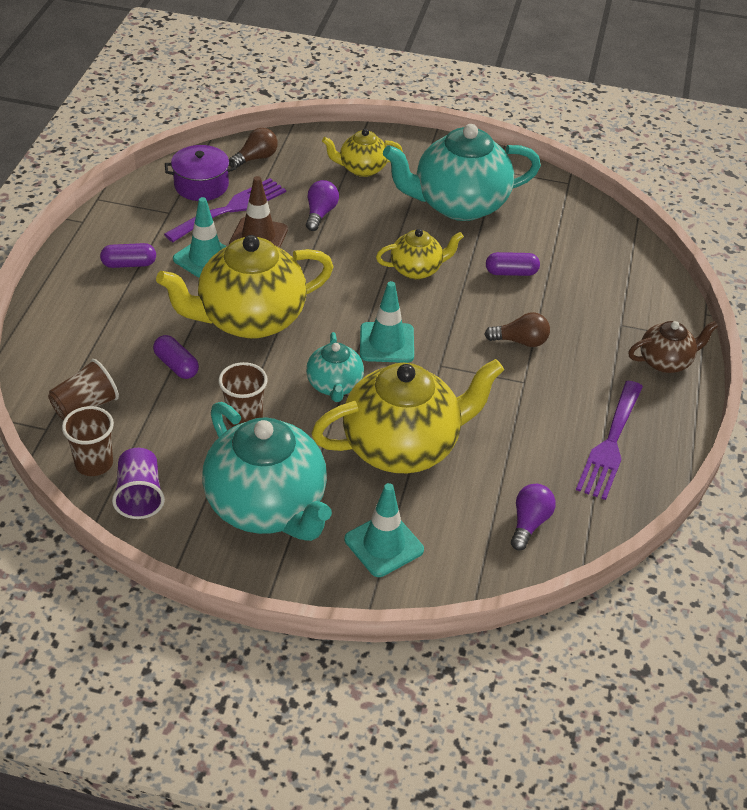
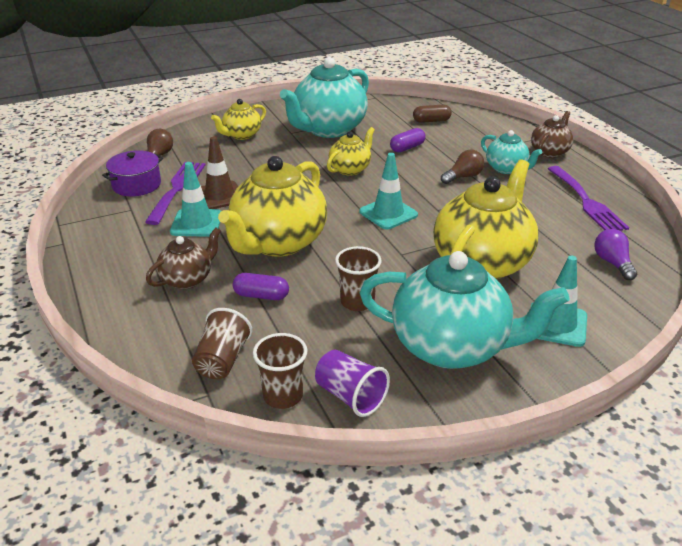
camera: 35 degrees left, 10 degrees down
purple capsule [100,243,156,268] -> none
purple light bulb [306,180,339,231] -> none
turquoise teapot [306,332,364,402] -> turquoise teapot moved to [481,130,542,174]
none -> brown teapot [146,228,221,289]
none -> brown capsule [413,104,452,123]

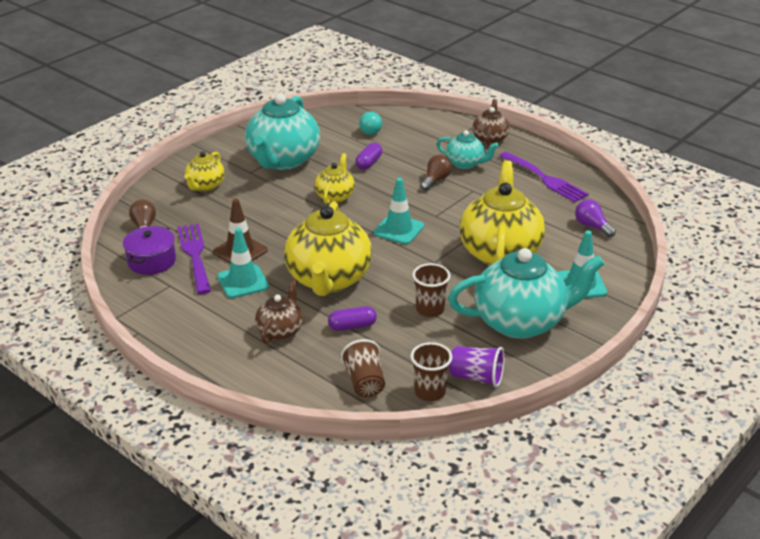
camera: 25 degrees left, 0 degrees up
brown capsule [413,104,452,123] -> turquoise light bulb [359,112,382,135]

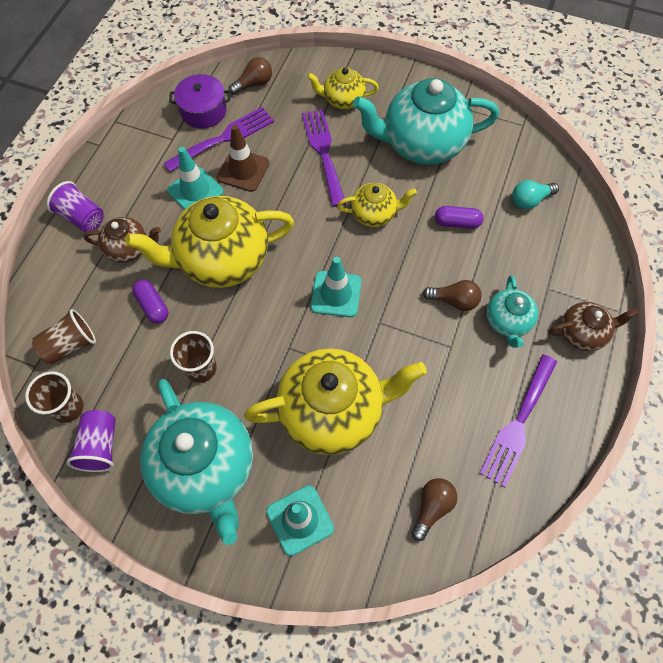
camera: 70 degrees right, 30 degrees up
purple light bulb [575,199,616,237] -> brown light bulb [411,478,457,541]
none -> purple cup [47,181,104,232]
none -> purple fork [302,109,346,207]

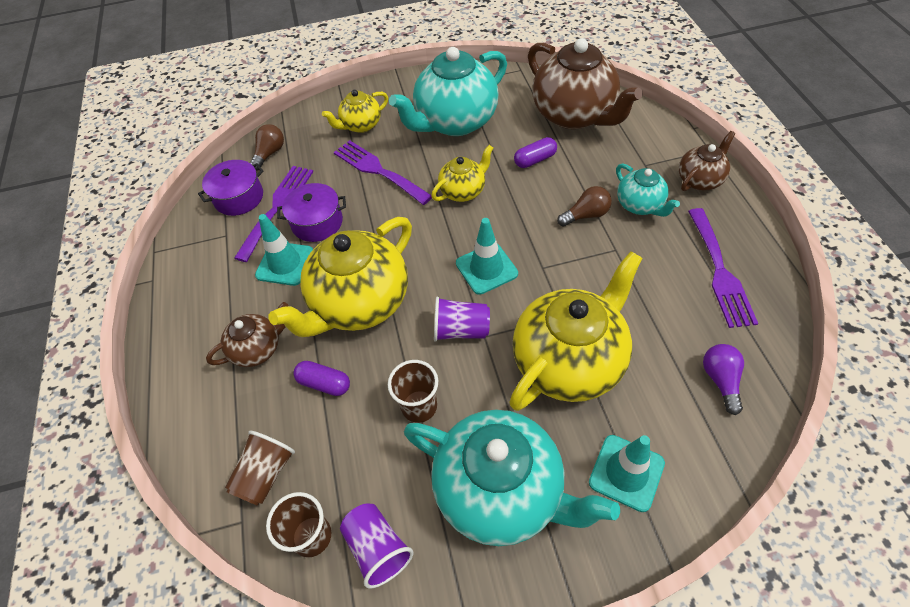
camera: 30 degrees left, 10 degrees down
purple cup [47,181,104,232] -> purple cup moved to [434,296,490,342]
brown traffic cone [217,125,269,192] -> purple pot [277,183,346,242]
brown light bulb [411,478,457,541] -> purple light bulb [703,344,744,415]
turquoise light bulb [512,180,559,210] -> brown teapot [528,38,643,129]

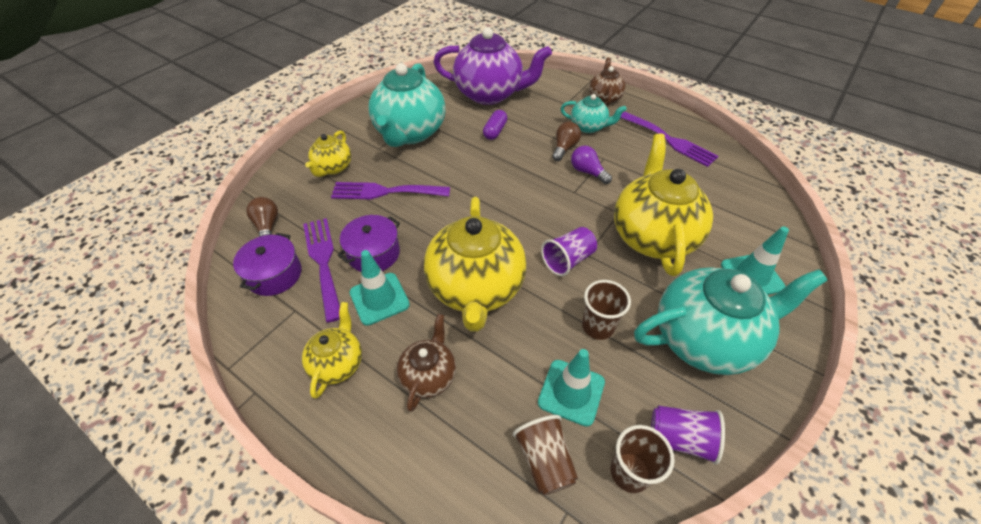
camera: 45 degrees left, 5 degrees down
purple capsule [293,361,350,396] -> none
yellow teapot [431,145,493,202] -> yellow teapot moved to [302,302,362,399]
turquoise traffic cone [456,218,518,295] -> turquoise traffic cone moved to [538,349,605,427]
brown teapot [528,38,643,129] -> purple teapot [433,27,552,105]
purple light bulb [703,344,744,415] -> purple light bulb moved to [571,146,612,184]

